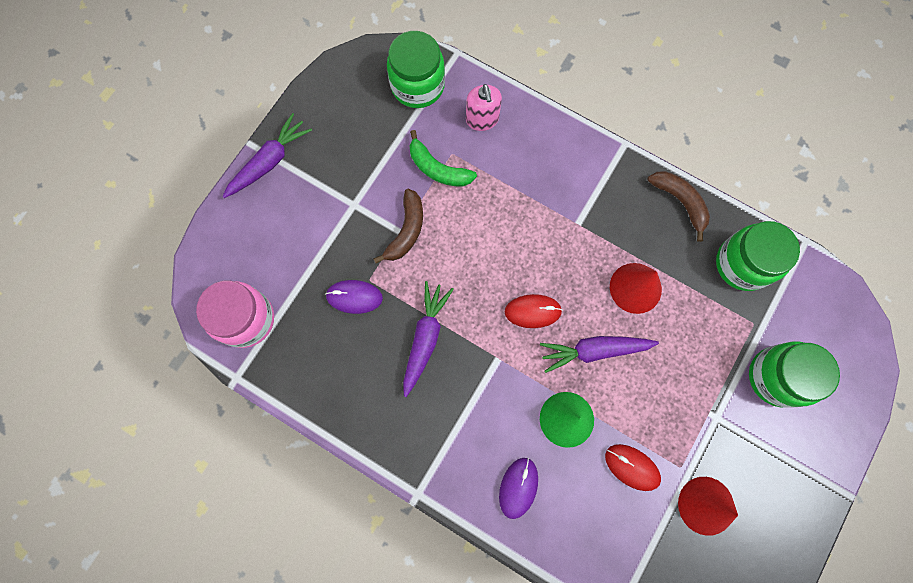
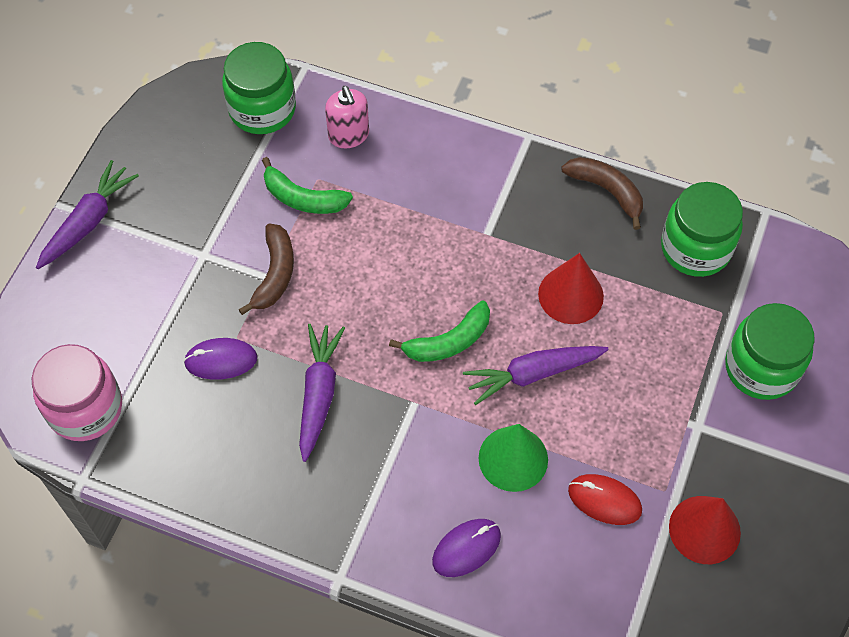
camera: 10 degrees left, 15 degrees down
purple mouse [499,458,538,519] -> purple mouse turned 45 degrees clockwise [432,519,501,577]
red mouse [505,294,563,328] -> green banana [389,301,490,362]

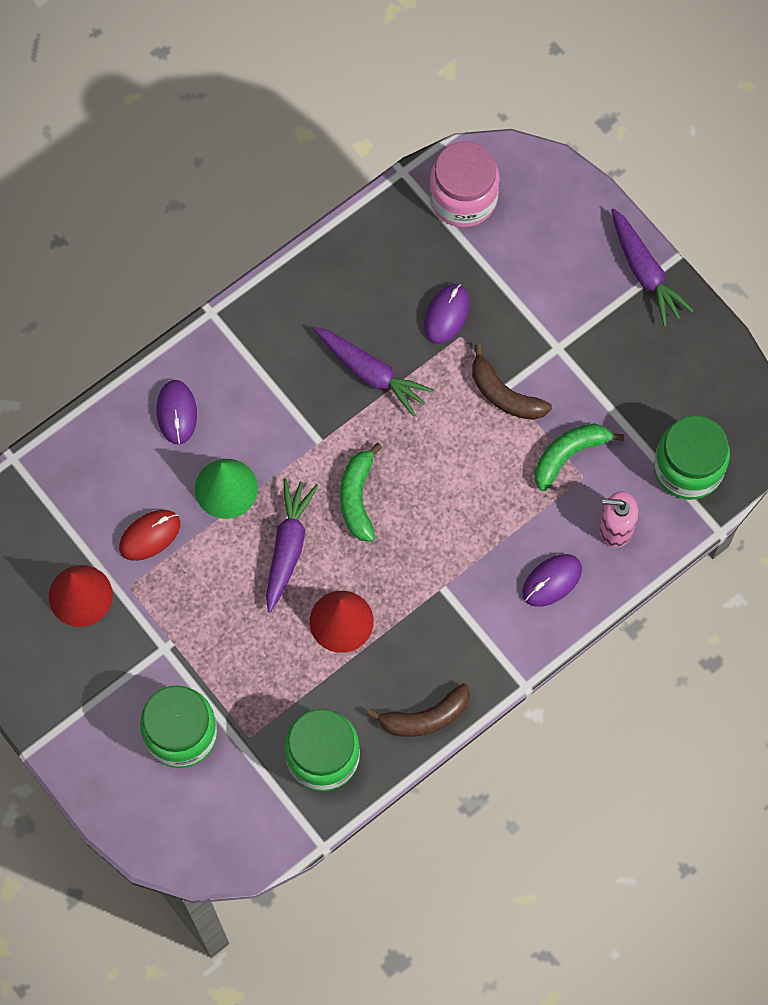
camera: 120 degrees right, 10 degrees up
none -> purple mouse [522,554,582,607]

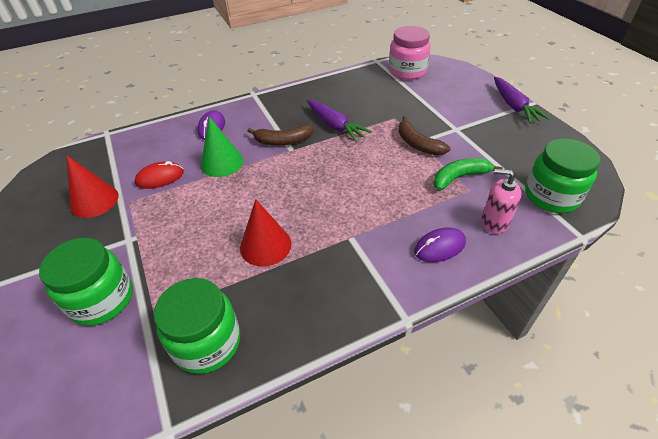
camera: 15 degrees right, 25 degrees down
purple carrot [266,478,318,612] -> none
green banana [340,443,382,542] -> none
brown banana [366,684,470,737] -> brown banana moved to [248,125,313,146]
purple mouse [424,284,469,344] -> none

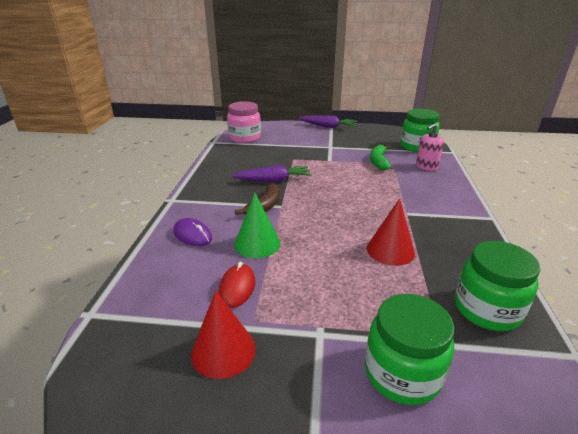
camera: 60 degrees left, 15 degrees down
brown banana [398,116,450,156] -> none
purple mouse [414,228,466,262] -> none

